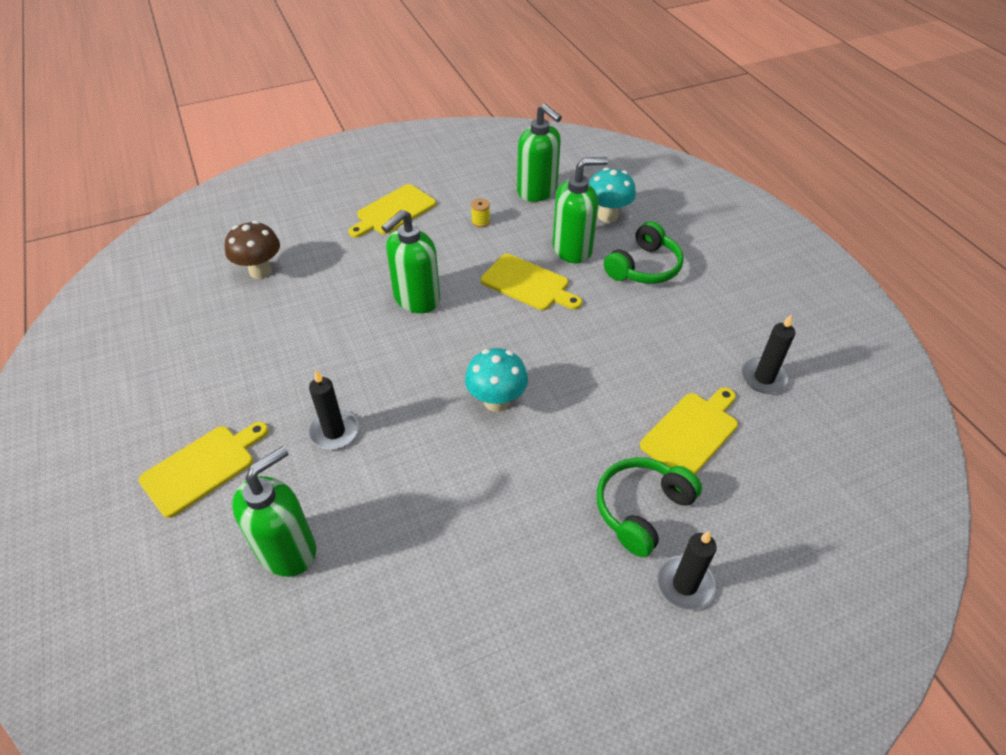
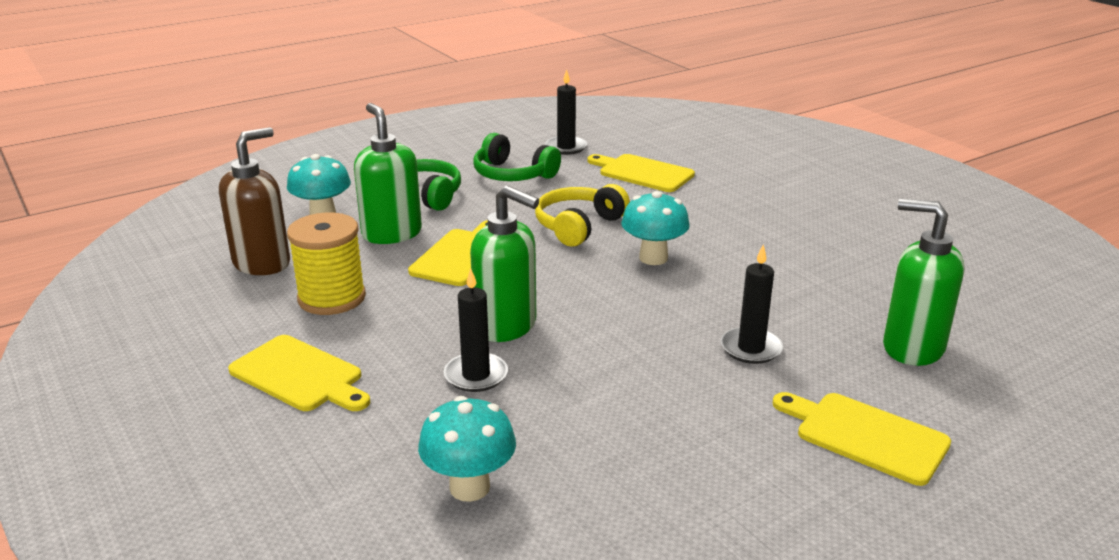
camera: 100 degrees left, 20 degrees down
brown mushroom [225,221,280,279] -> turquoise mushroom [418,396,516,502]
yellow spool [471,198,490,228] -> yellow spool [287,213,366,315], size x2.45
green soap dispenser [517,104,562,202] -> brown soap dispenser [219,127,290,275]
green headphones [597,457,702,557] -> green headphones moved to [473,133,561,181]
black candle [657,531,717,610] -> black candle moved to [444,268,508,392]
none -> yellow headphones [535,184,630,247]

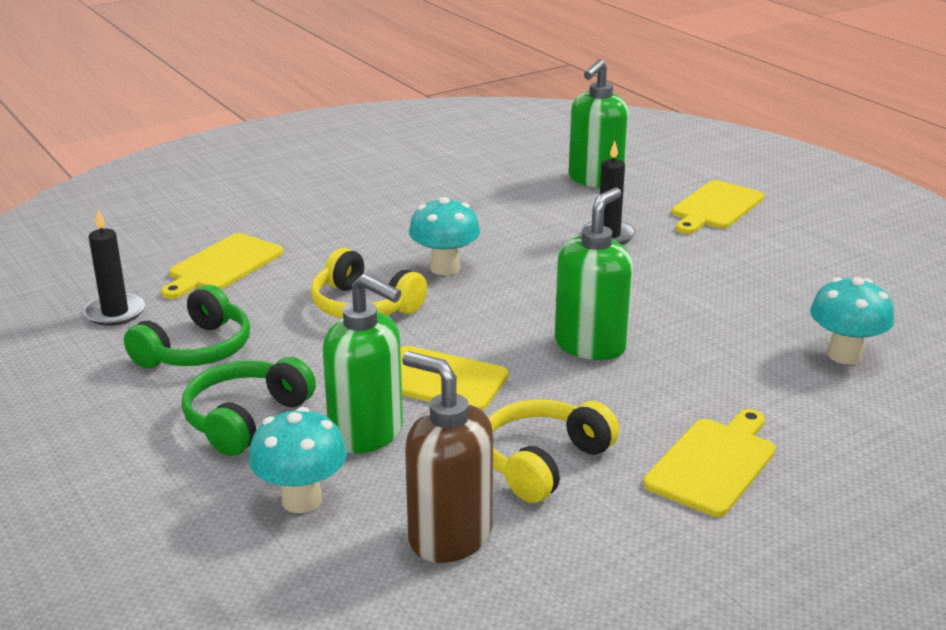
camera: 90 degrees left, 0 degrees up
yellow spool [287,213,366,315] -> yellow headphones [489,399,619,503]
green soap dispenser [354,103,422,244] -> green soap dispenser turned 120 degrees counterclockwise [323,274,403,454]
black candle [444,268,508,392] -> none

